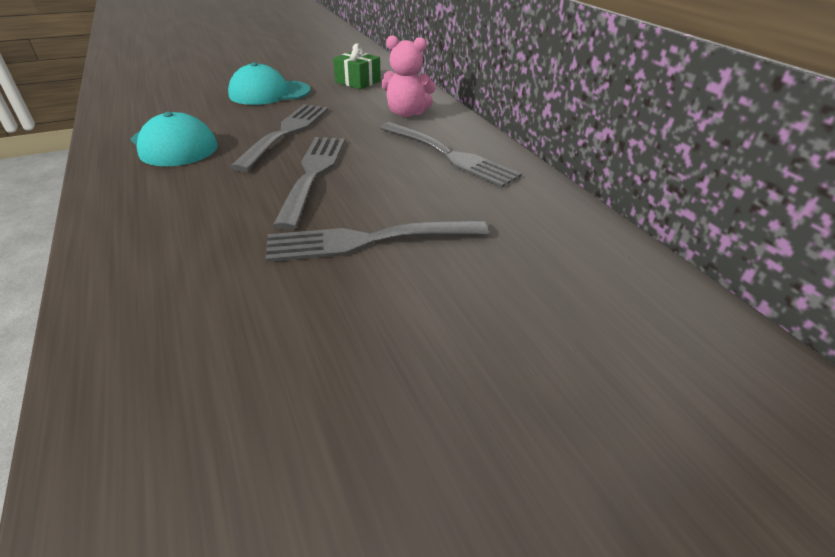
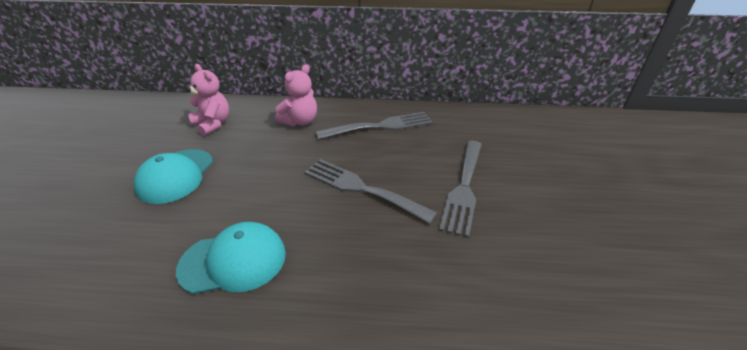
camera: 60 degrees left, 0 degrees up
grey fork [230,104,328,172] -> none
green gift [333,43,381,89] -> pink teddy bear [187,64,229,136]

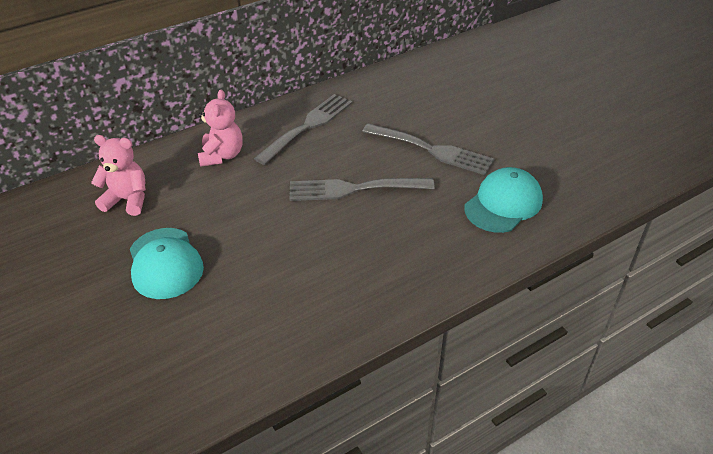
camera: 35 degrees left, 5 degrees up
turquoise cap [176,222,286,294] -> turquoise cap moved to [465,167,543,233]
grey fork [439,141,482,238] -> grey fork turned 45 degrees counterclockwise [362,123,494,175]

